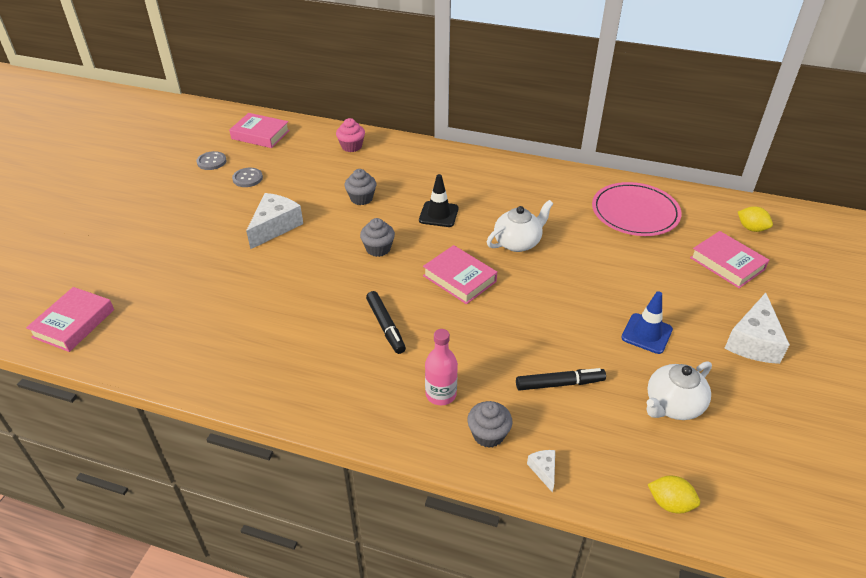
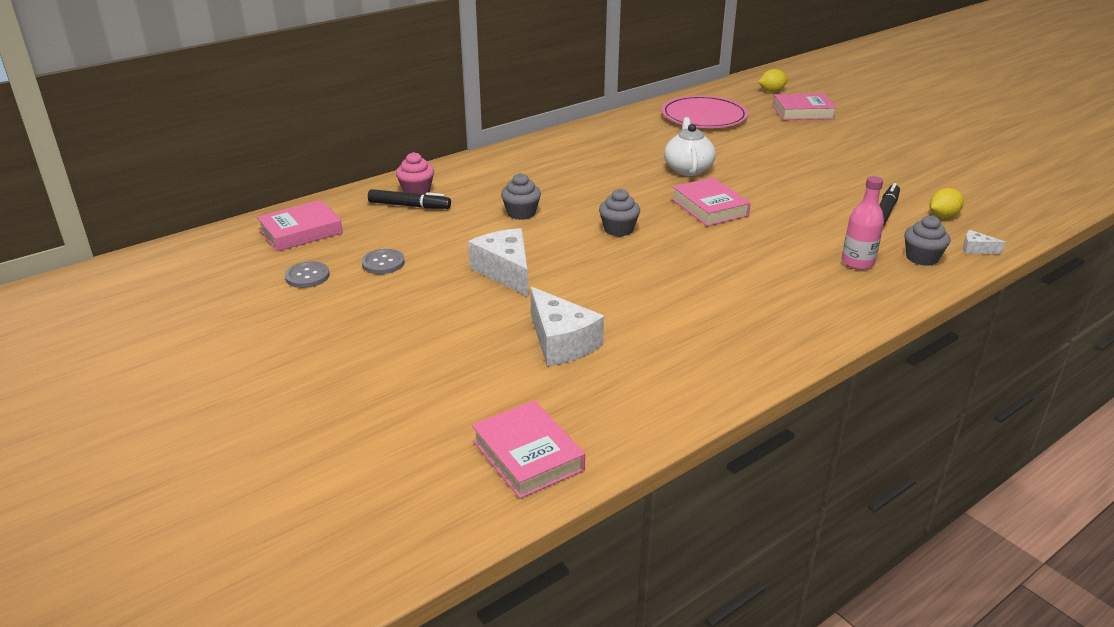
camera: 55 degrees left, 10 degrees down
black marker [366,291,406,354] -> black marker moved to [368,189,451,209]
black traffic cone [419,174,459,227] -> none
pink book [423,245,497,304] -> pink book turned 75 degrees clockwise [672,177,751,226]
blue traffic cone [621,291,673,354] -> none
white teapot [646,361,712,420] -> none
yellow lemon [648,476,700,513] -> yellow lemon moved to [929,188,964,218]
white cheese [725,293,790,364] -> white cheese moved to [530,287,604,366]

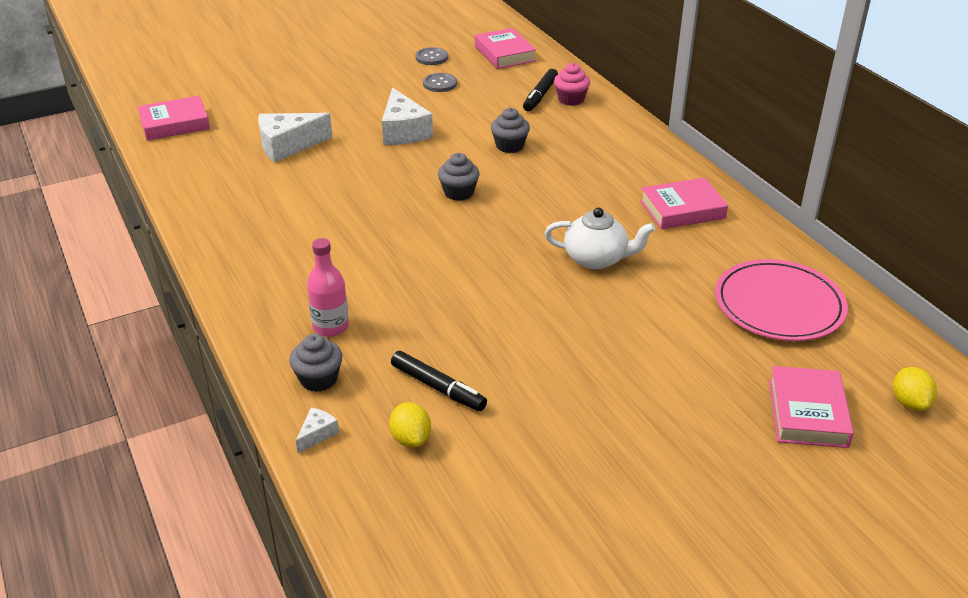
camera: 100 degrees right, 5 degrees up
white cheese [468,228,528,297] -> white cheese turned 90 degrees clockwise [382,87,433,145]
pink book [672,177,751,226] -> pink book moved to [640,177,728,230]

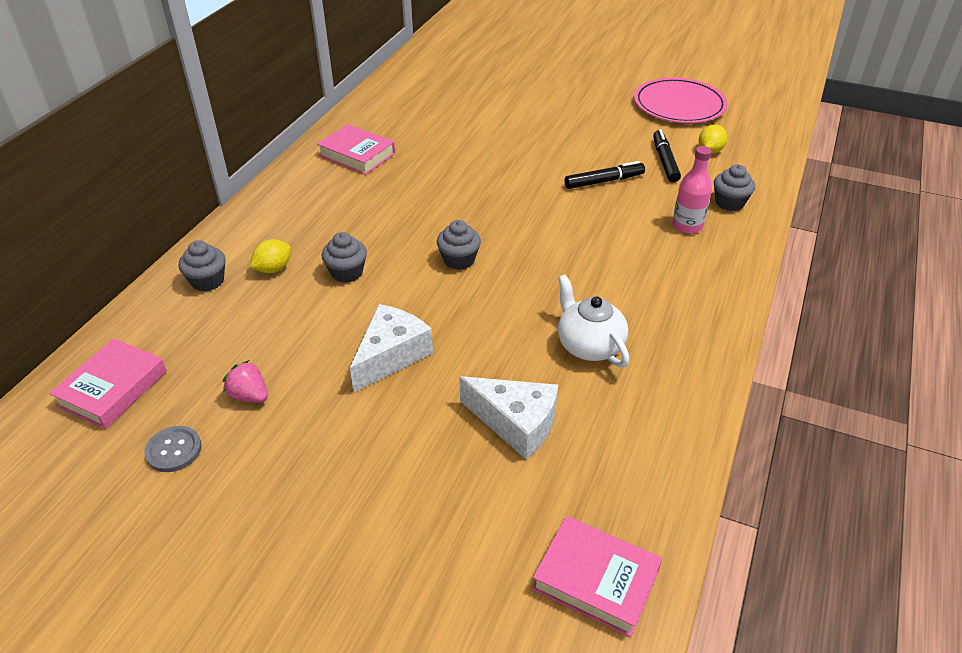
camera: 130 degrees left, 5 degrees up
white cheese [296,408,339,453] -> none
grey button [423,73,457,92] -> pink strawberry [223,360,268,403]
black marker [523,69,558,111] -> black marker moved to [565,161,645,189]
white teapot [544,207,655,269] -> white teapot moved to [558,274,629,367]
pink cupcake [554,63,590,106] -> grey cupcake [179,240,225,291]
pink plate [715,259,848,341] -> pink plate moved to [634,77,728,123]
pink book [769,366,854,448] -> none
yellow lemon [893,367,937,411] -> yellow lemon moved to [250,239,291,273]

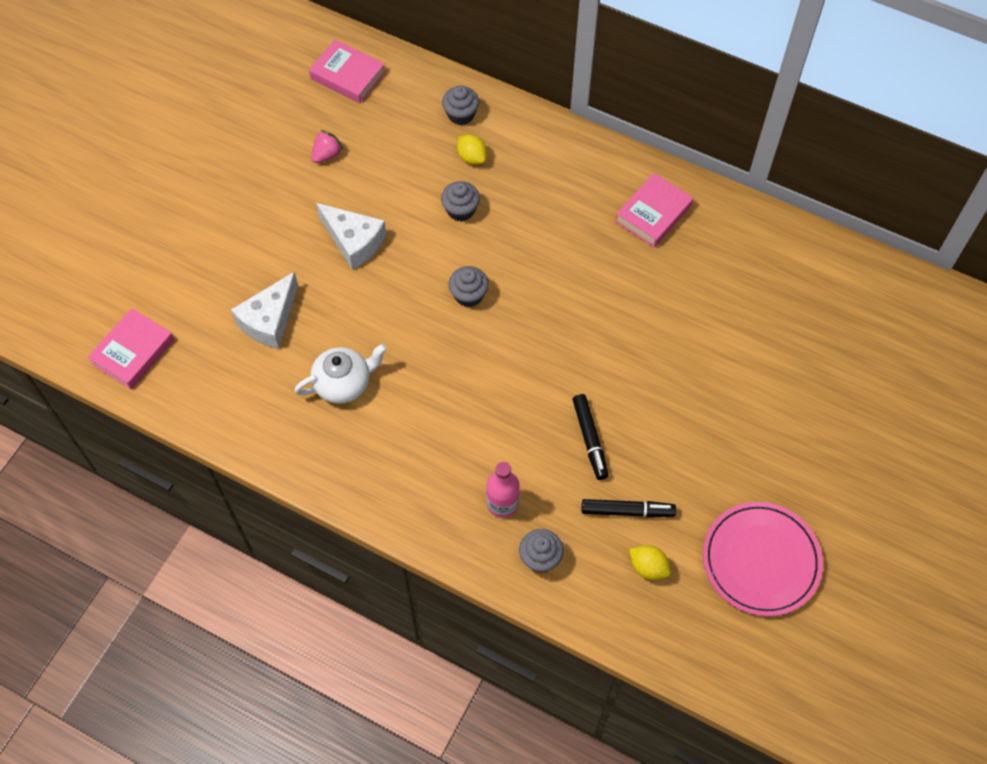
camera: 95 degrees right, 20 degrees up
grey button [144,426,202,472] -> none

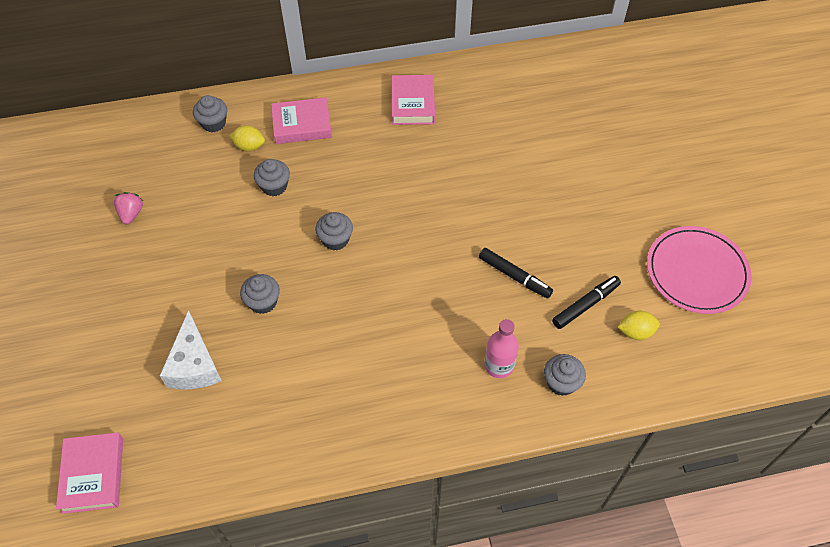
camera: 40 degrees left, 5 degrees down
white teapot [294,344,387,404] -> none
pink book [309,39,386,103] -> pink book moved to [271,97,332,144]
white cheese [316,203,386,270] -> none
none -> grey cupcake [240,274,280,314]

